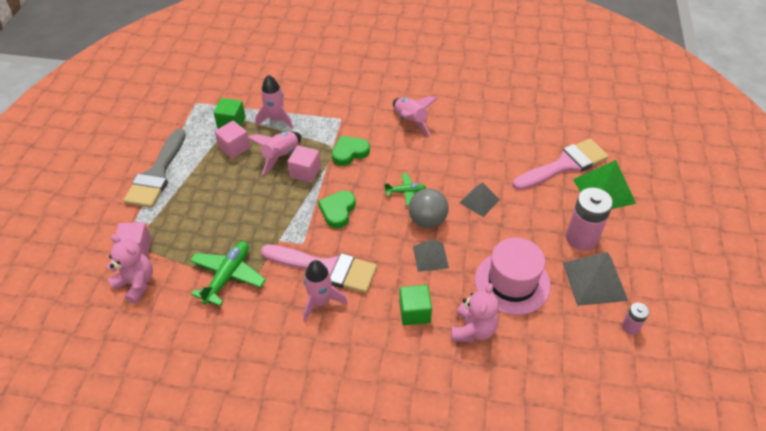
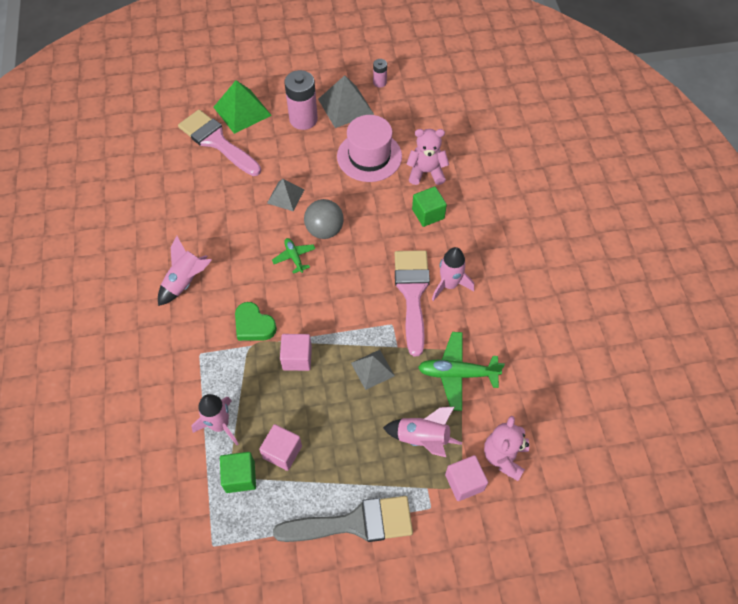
camera: 110 degrees left, 10 degrees up
pink rocket [247,131,301,175] -> pink rocket moved to [383,407,462,457]
green heart [318,190,356,228] -> none
grey pyramid [413,239,449,272] -> grey pyramid moved to [351,350,395,390]

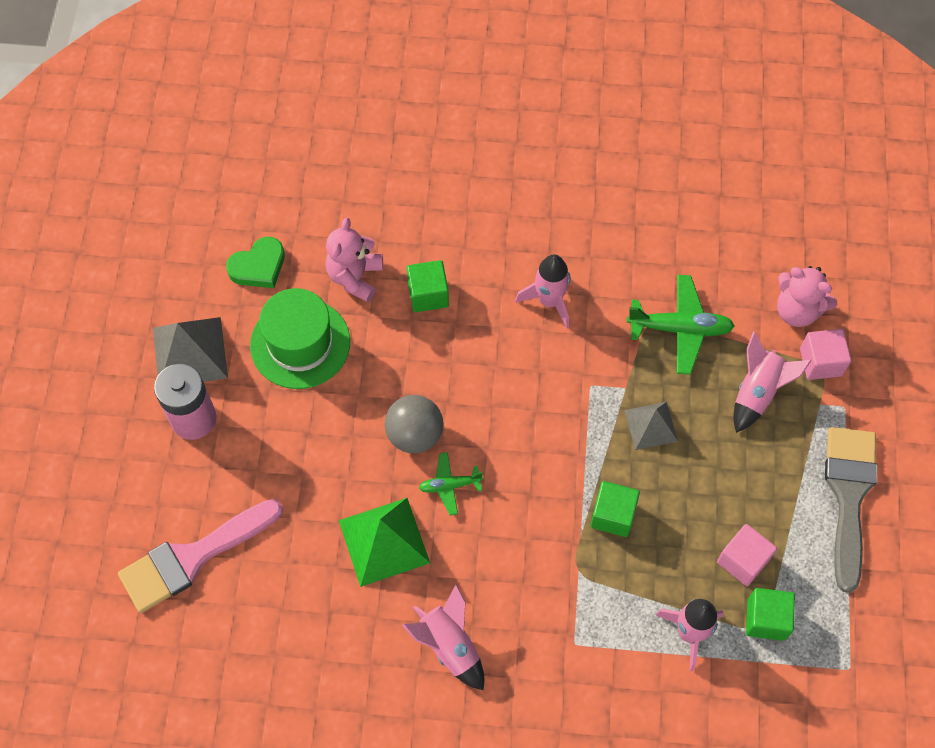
camera: 75 degrees left, 5 degrees up
green pyramid [214,80,272,134] -> green pyramid moved to [339,498,430,587]
green heart [235,302,277,341] -> green heart moved to [226,237,285,288]
grey pyramid [267,179,305,212] -> none
pink cube [280,334,312,371] -> green cube [590,481,640,537]
pink hat [337,115,402,182] -> green hat [250,288,350,389]
pink battery [373,59,387,88] -> none
pink brush [395,250,430,356] -> none
green plane [418,332,505,411] -> green plane turned 105 degrees counterclockwise [627,275,735,375]

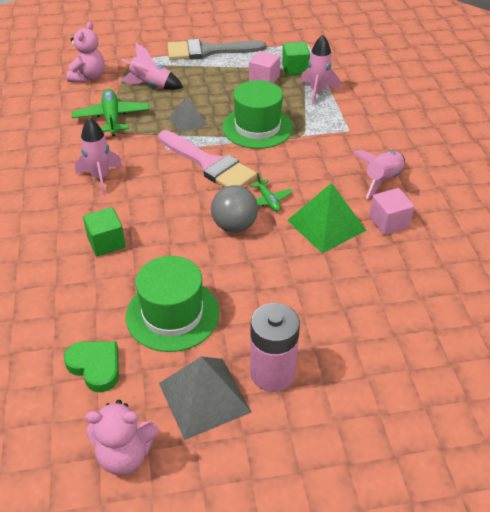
camera: 105 degrees left, 20 degrees down
pink brush [118,499,283,613] -> pink brush moved to [158,130,257,187]
pink teddy bear [326,218,383,302] -> pink teddy bear moved to [85,400,159,475]
green cube [590,481,640,537] -> green hat [222,80,293,149]
pink cube [800,329,851,380] -> pink cube moved to [369,188,414,235]

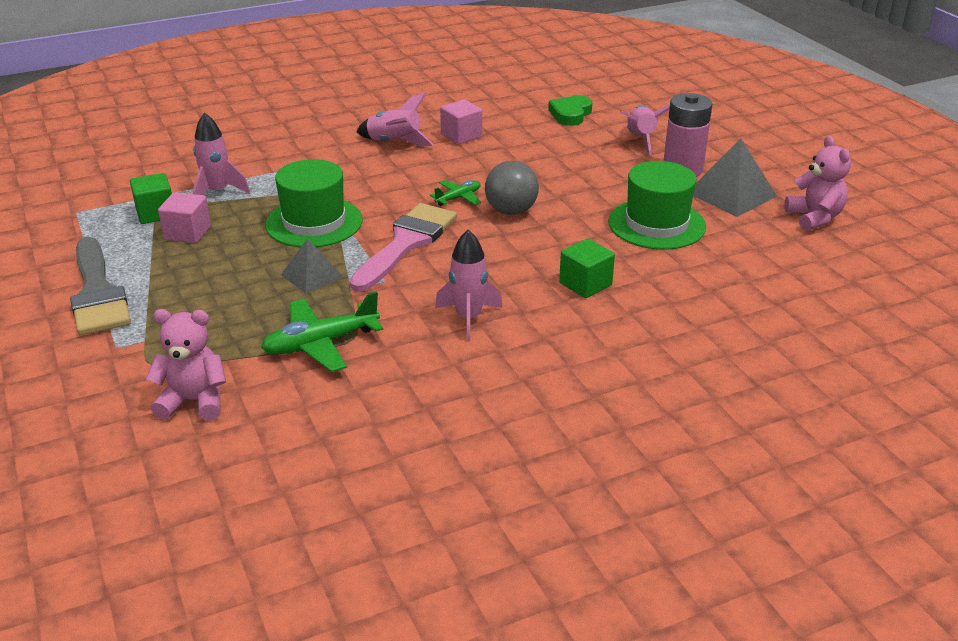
camera: 105 degrees left, 10 degrees down
green heart [64,341,119,392] -> green heart moved to [548,95,592,126]
pink rocket [120,43,183,90] -> pink rocket moved to [620,105,670,155]
green pyramid [287,183,367,253] -> none

